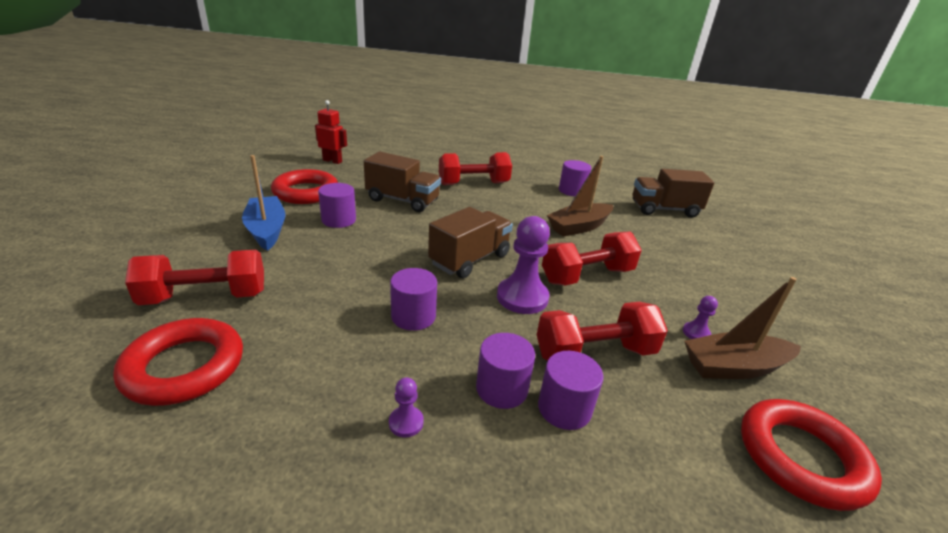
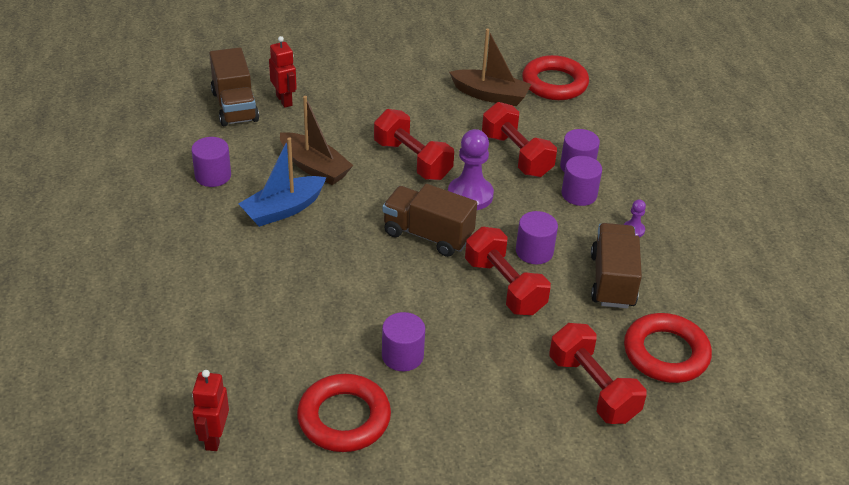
camera: 105 degrees left, 10 degrees up
blue boat [242,155,286,251] -> blue boat moved to [238,138,326,227]
brown truck [364,152,441,212] -> brown truck moved to [591,223,642,308]
red dumbbell [439,152,512,185] -> red dumbbell moved to [465,227,551,315]
purple pawn [683,296,718,339] -> none
brown boat [684,277,801,379] -> brown boat turned 45 degrees counterclockwise [449,29,531,106]
none -> red robot [269,36,297,108]

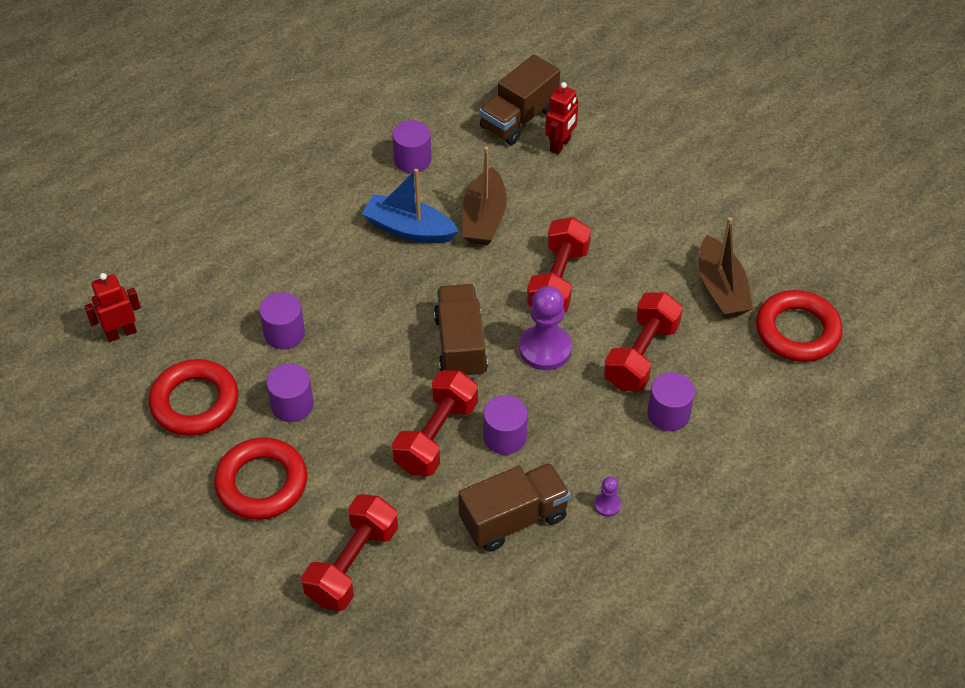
camera: 60 degrees right, 10 degrees up
purple cylinder [562,156,602,206] -> purple cylinder moved to [259,292,305,349]
red ring [624,313,712,383] -> red ring moved to [214,437,307,520]

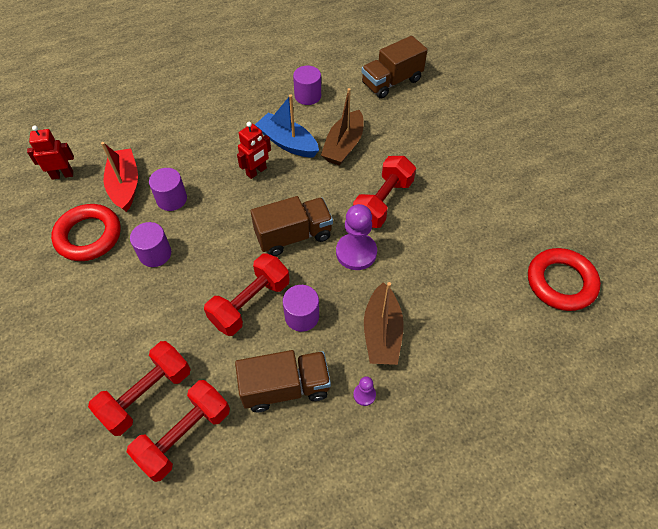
camera: 15 degrees right, 5 degrees up
red ring [214,437,307,520] -> none
brown truck [434,284,488,378] -> brown truck turned 60 degrees clockwise [251,196,333,256]
red robot [545,82,578,155] -> red robot moved to [237,122,271,179]
red dumbbell [604,292,683,391] -> red dumbbell moved to [127,380,230,482]
purple cylinder [647,372,695,431] -> none
brown boat [699,217,753,318] -> brown boat moved to [364,282,404,365]
none -> red boat [101,142,138,212]

